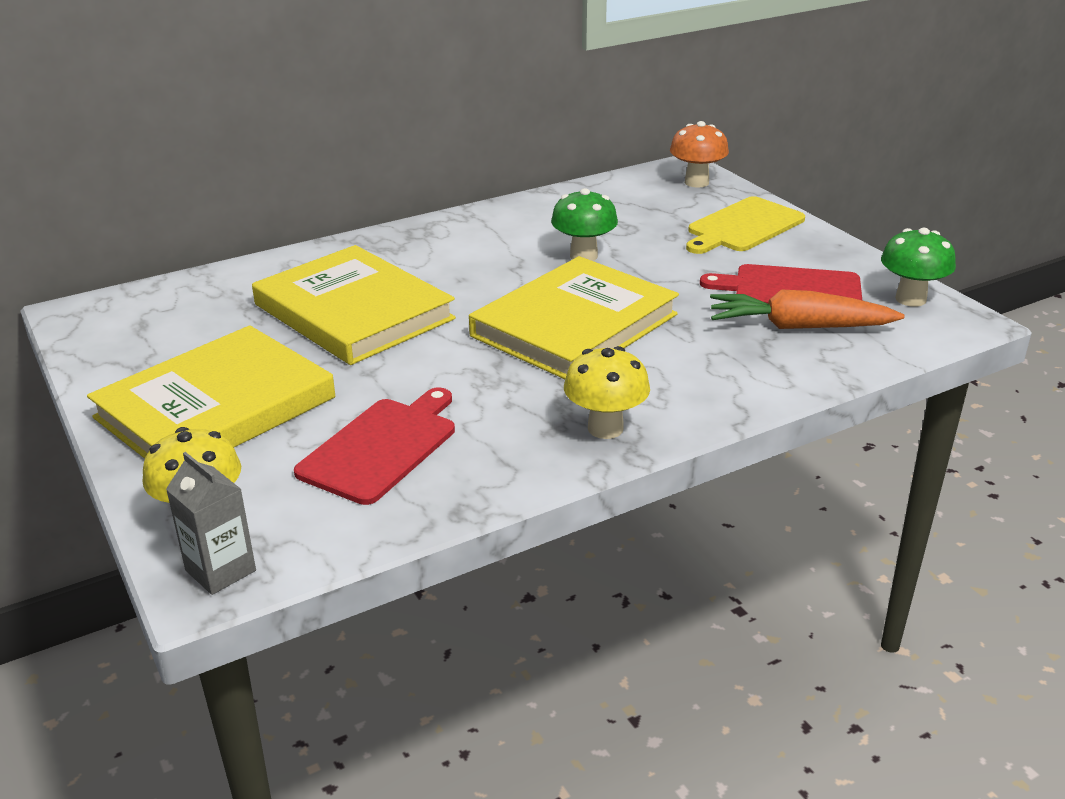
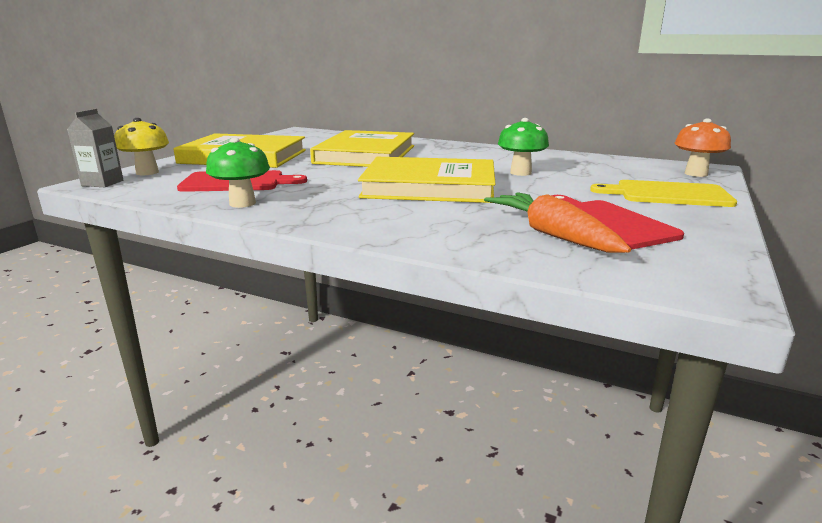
camera: 55 degrees right, 10 degrees down
yellow mushroom [564,346,650,439] -> none
green mushroom [881,228,956,307] -> green mushroom moved to [206,138,270,208]

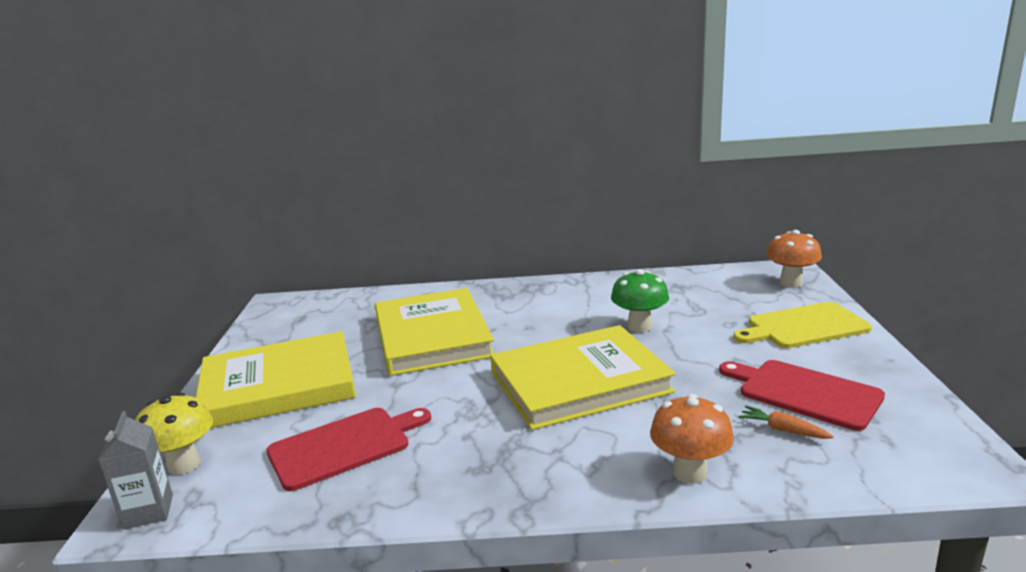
camera: 25 degrees left, 0 degrees up
green mushroom [206,138,270,208] -> none
orange carrot [484,192,631,253] -> orange carrot [738,406,834,439], size x0.47
none -> orange mushroom [650,394,734,484]

